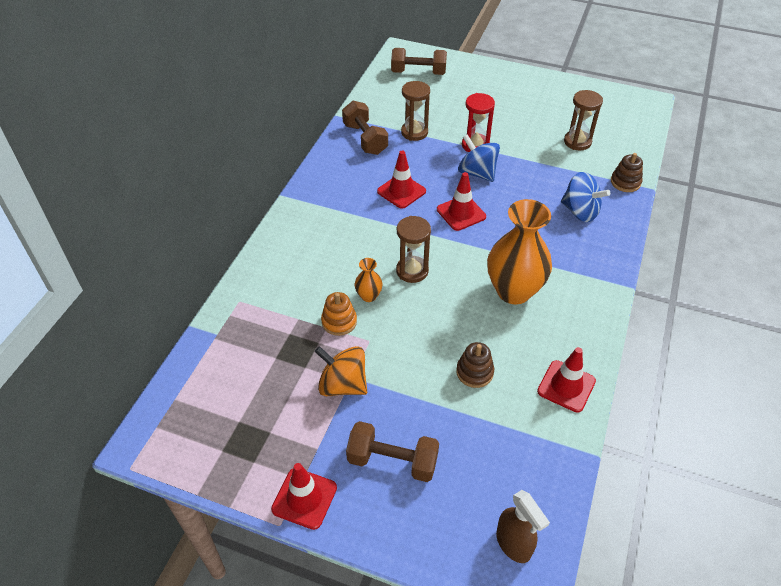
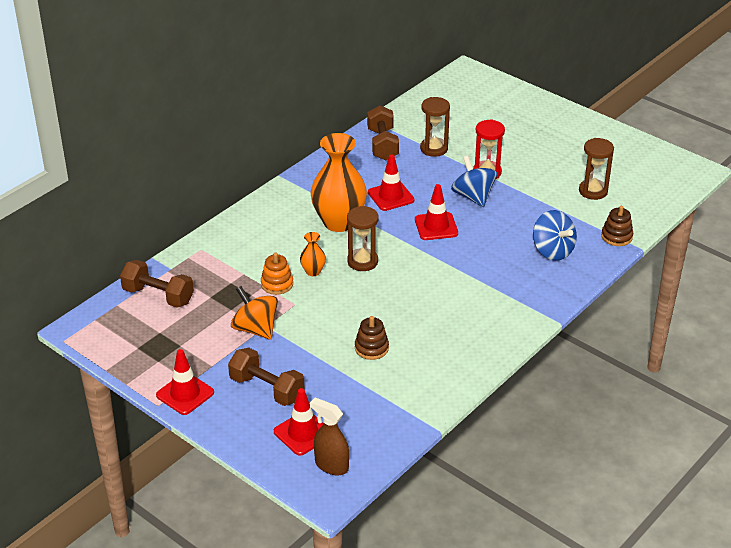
camera: 20 degrees right, 10 degrees down
brown dumbbell [391,48,447,75] -> brown dumbbell moved to [120,260,194,307]
orange vase [487,199,552,304] -> orange vase moved to [311,133,367,232]
brown spray bottle [496,490,550,563] -> brown spray bottle turned 135 degrees clockwise [310,397,349,475]
red traffic cone [537,347,596,413] -> red traffic cone moved to [274,388,324,456]

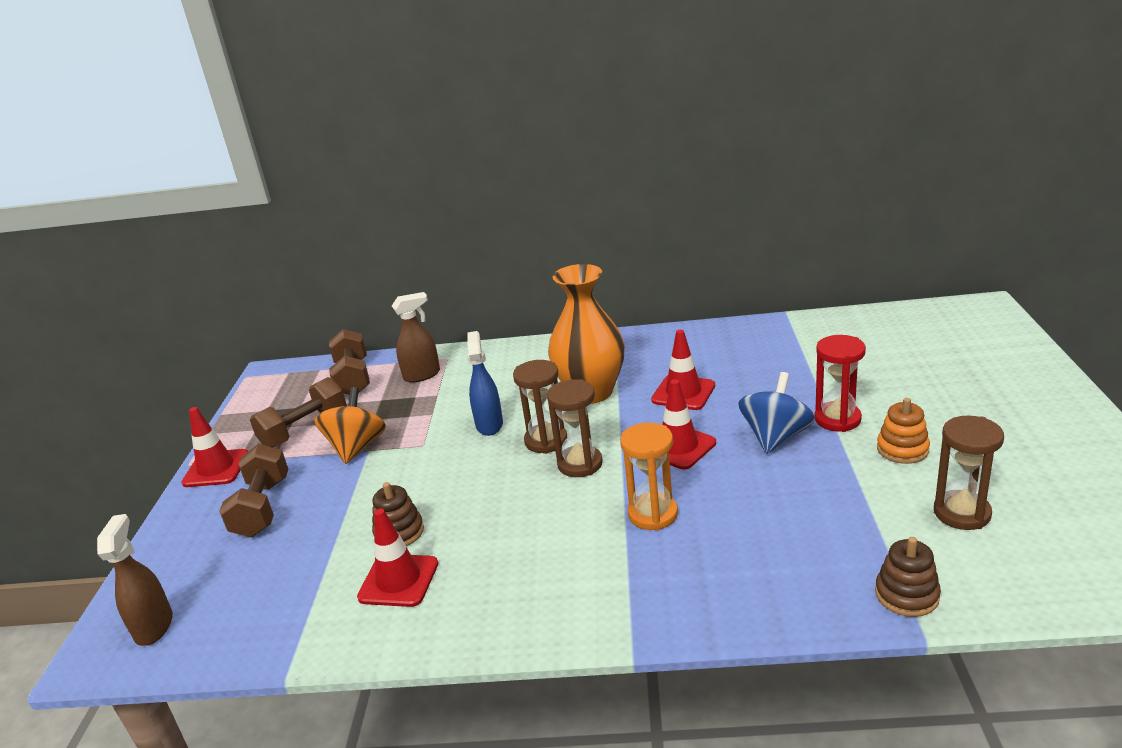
camera: 55 degrees right, 10 degrees down
orange stacking toy [261,253,293,295] -> orange stacking toy moved to [877,398,930,464]
red traffic cone [274,388,324,456] -> red traffic cone moved to [357,508,438,607]
orange vase [300,232,326,276] -> blue spray bottle [467,331,503,436]
brown dumbbell [367,105,399,160] -> brown dumbbell moved to [250,377,347,448]
brown hourglass [420,97,450,157] -> brown hourglass moved to [547,379,603,477]
blue spinning top [533,210,577,261] -> none
none -> brown spray bottle [392,292,440,383]
none -> orange hourglass [620,423,678,531]

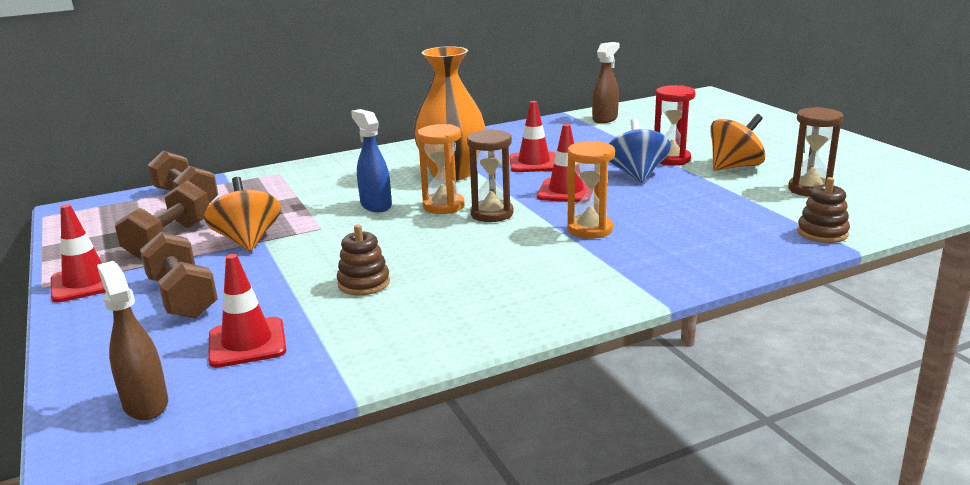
camera: 30 degrees left, 5 degrees down
red traffic cone [357,508,438,607] -> red traffic cone moved to [208,254,286,368]
brown spray bottle [392,292,440,383] -> brown spray bottle moved to [592,42,620,123]
brown hourglass [513,360,567,454] -> orange hourglass [418,124,465,214]
orange stacking toy [877,398,930,464] -> orange spinning top [710,114,766,171]

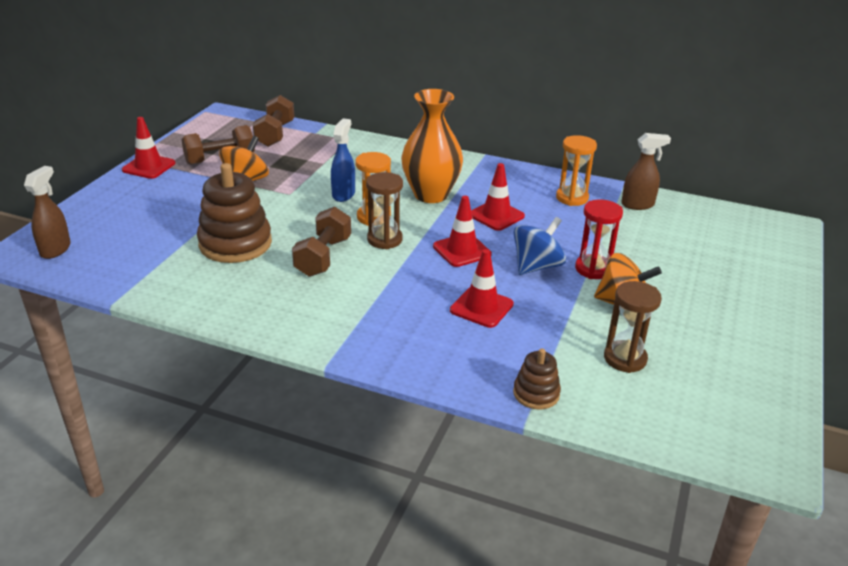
camera: 45 degrees right, 10 degrees up
brown dumbbell [140,232,218,319] -> brown dumbbell moved to [292,207,351,277]
red traffic cone [208,254,286,368] -> red traffic cone moved to [450,249,514,328]
brown stacking toy [337,224,390,295] -> brown stacking toy [197,163,272,263], size x1.95
orange hourglass [567,141,615,239] -> orange hourglass moved to [556,135,597,206]

